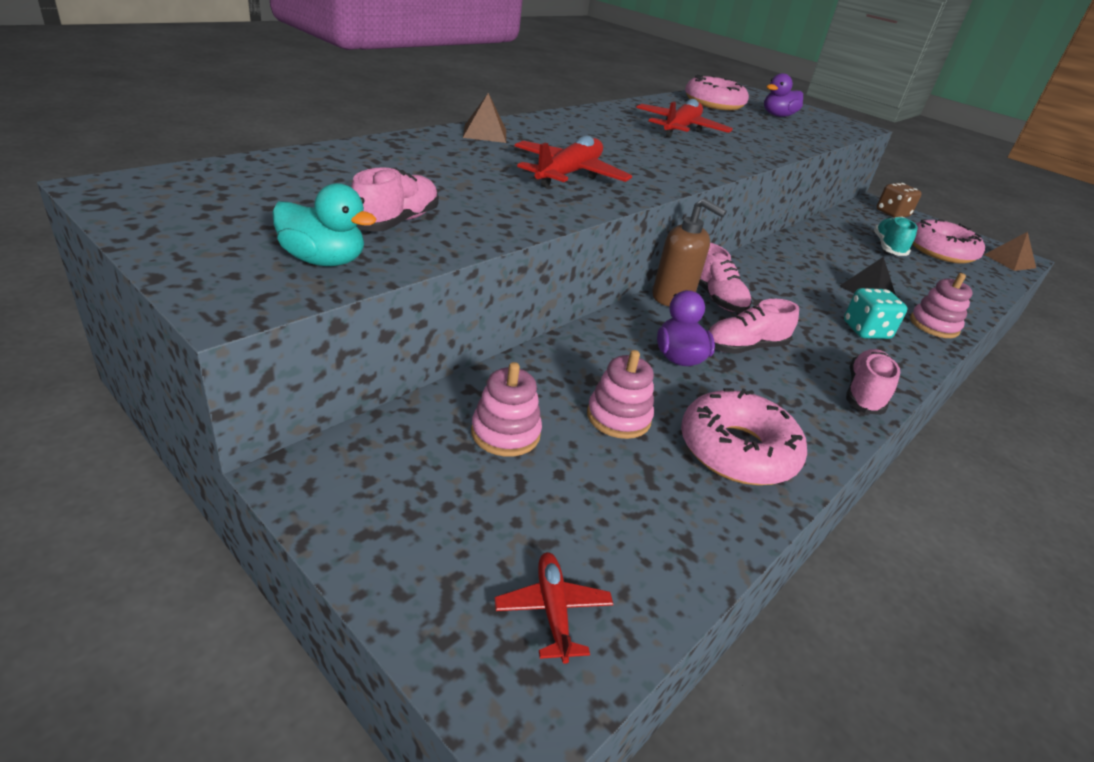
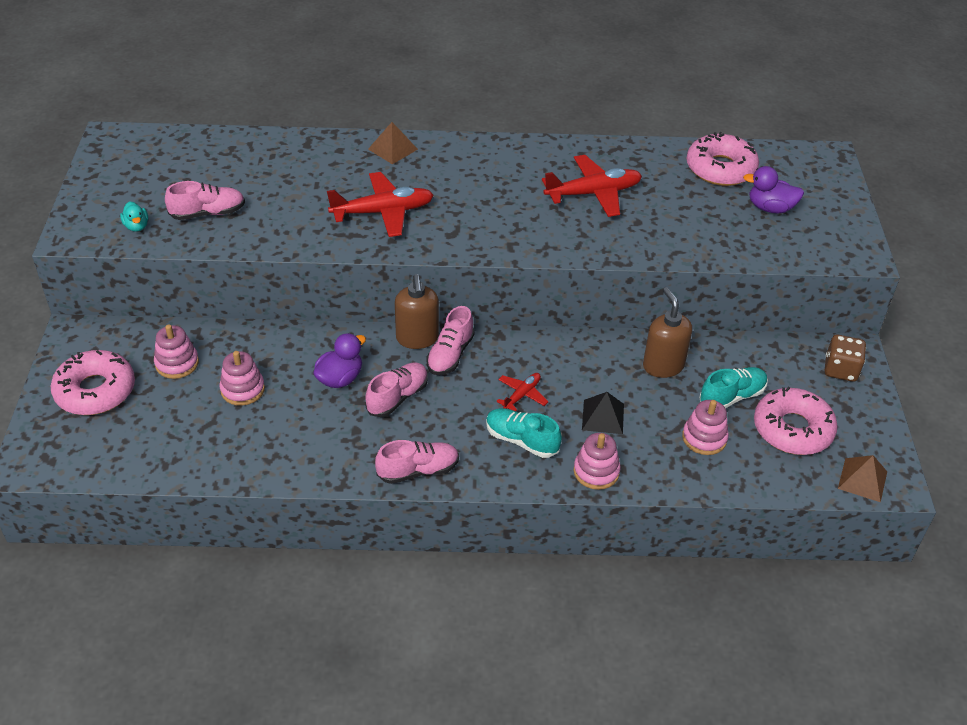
camera: 50 degrees right, 10 degrees up
turquoise duck [272,183,377,266] -> turquoise duck [120,201,148,232], size x0.65
red plane [495,552,613,664] -> red plane moved to [496,373,548,411]
pink donut [681,388,807,485] -> pink donut moved to [51,350,135,415]
pink shoe [708,299,799,354] -> pink shoe turned 105 degrees clockwise [365,363,428,417]
turquoise dice [844,288,907,339] -> turquoise shoe [486,408,562,458]
none -> brown soap dispenser [643,287,692,378]
none -> pink stacking toy [682,400,729,455]

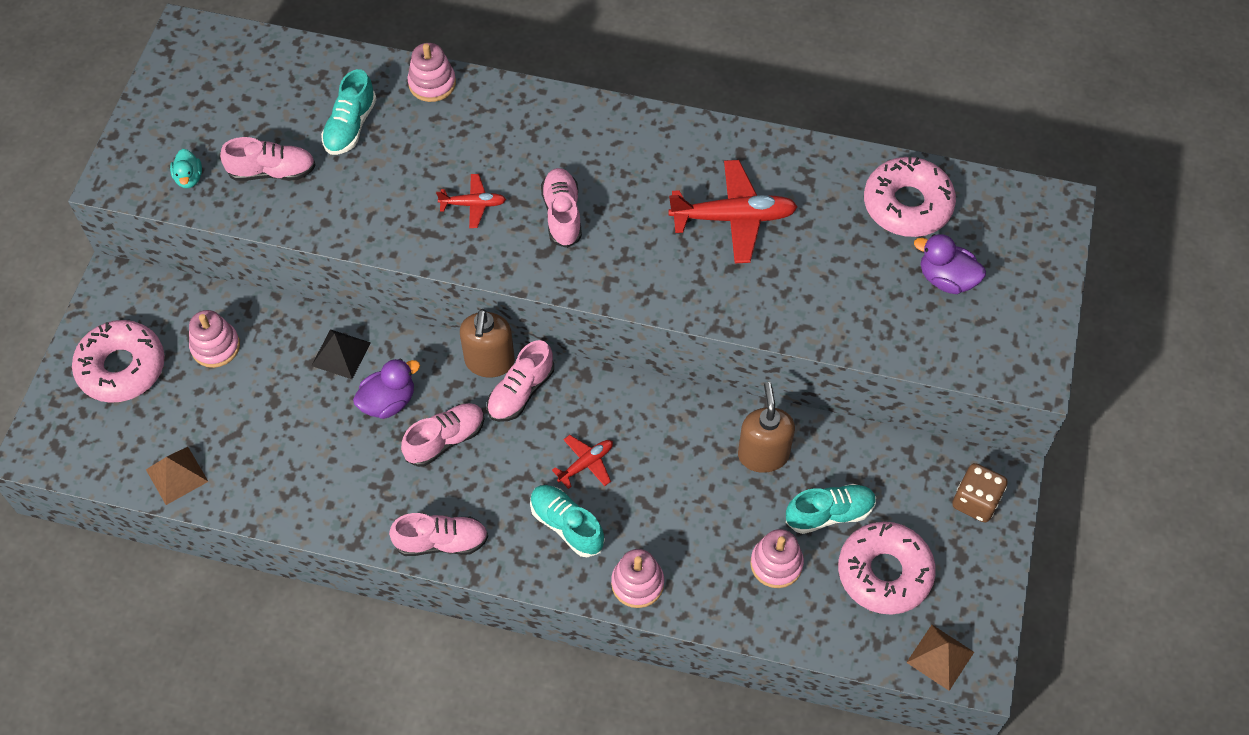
camera: 15 degrees right, 15 degrees up
pink stacking toy [220,351,265,406] -> pink stacking toy moved to [407,43,456,102]
red plane [327,172,434,237] -> red plane [436,174,506,228], size x0.53
brown pyramid [368,122,418,164] -> brown pyramid moved to [146,447,209,505]
black pyramid [582,392,624,434] -> black pyramid moved to [311,329,371,379]
none -> turquoise shoe [321,69,377,155]
none -> pink shoe [541,168,582,248]

